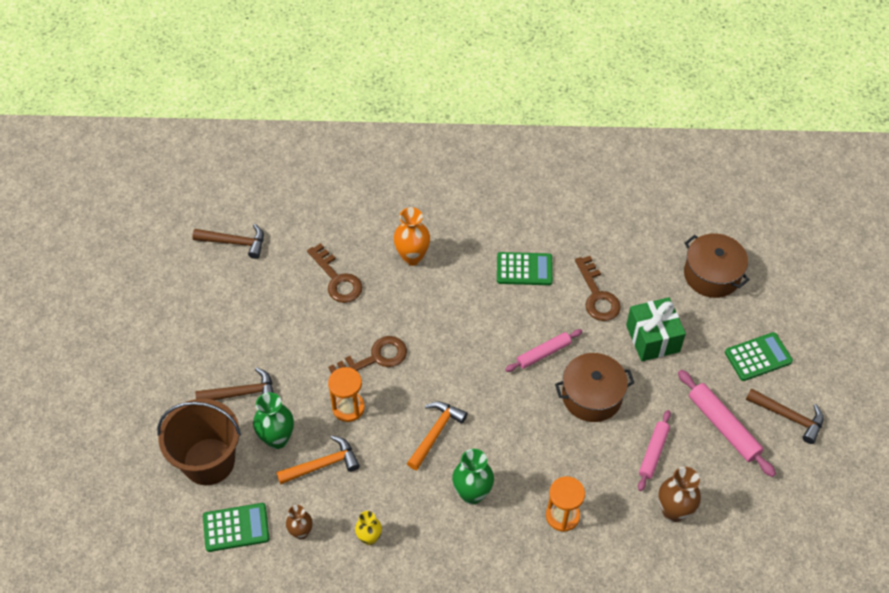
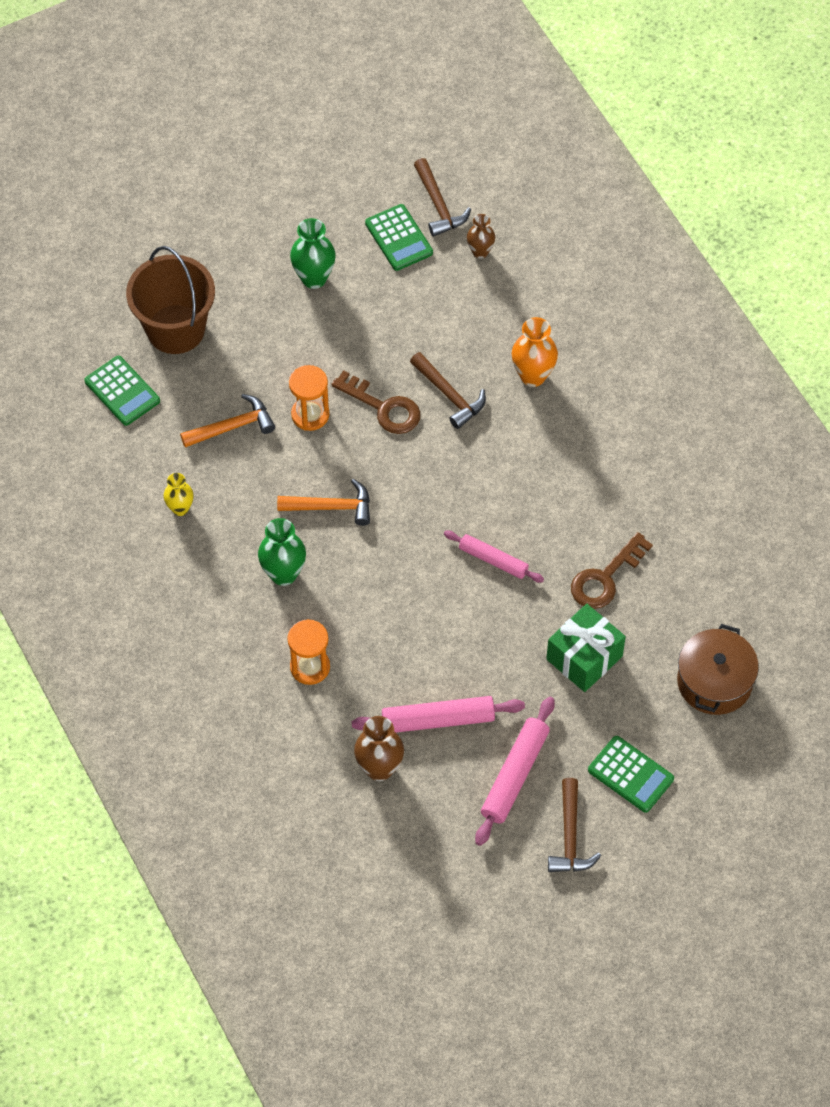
camera: 60 degrees right, 5 degrees up
brown hammer [195,367,273,400] -> brown hammer moved to [410,352,486,429]
green vase [253,392,294,449] -> green vase moved to [290,218,336,289]
orange hammer [276,436,360,485] -> orange hammer turned 60 degrees counterclockwise [180,394,275,448]
brown vase [286,505,313,540] -> brown vase moved to [467,214,495,259]
brown key [307,243,362,303] -> none
green calculator [497,252,553,285] -> green calculator moved to [365,204,433,271]
brown pot [555,353,634,422] -> none
pink rolling pin [638,410,671,491] -> pink rolling pin [352,696,525,733], size x1.50

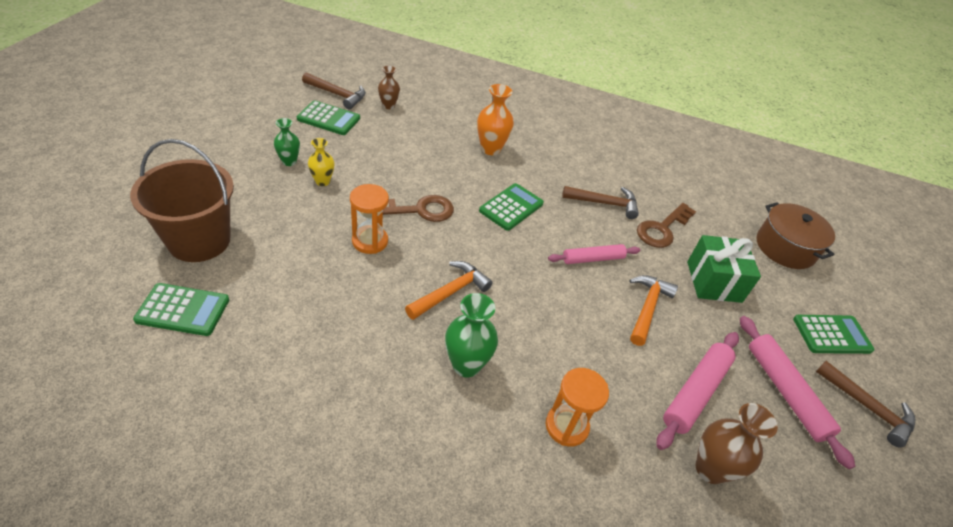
camera: 50 degrees left, 15 degrees down
yellow vase [163,473,194,516] -> yellow vase moved to [308,138,334,186]
orange hammer [180,394,275,448] -> orange hammer moved to [629,275,678,346]
green vase [290,218,336,289] -> green vase [274,118,300,166], size x0.64
brown hammer [410,352,486,429] -> brown hammer moved to [562,186,639,219]
brown key [571,532,653,609] -> brown key turned 45 degrees clockwise [637,203,696,248]
none -> green calculator [479,183,544,231]

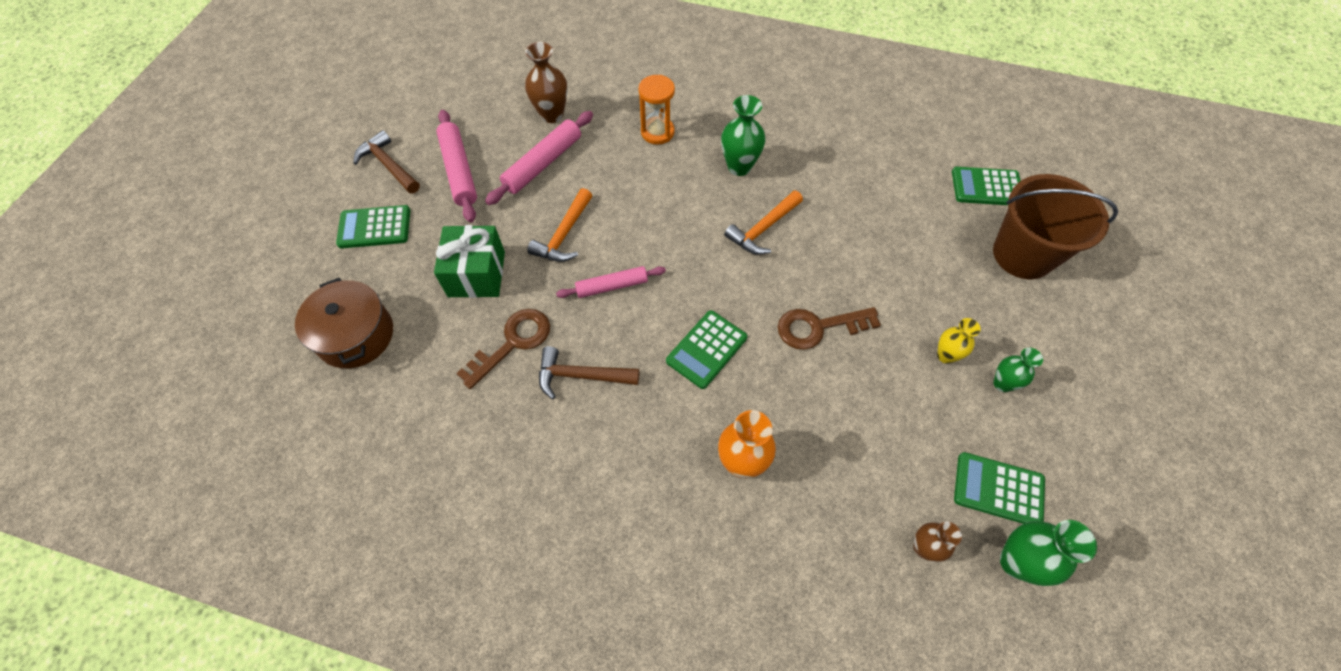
camera: 175 degrees left, 15 degrees up
brown hammer [302,72,366,109] -> green vase [1000,520,1097,586]
orange hourglass [350,184,389,254] -> none

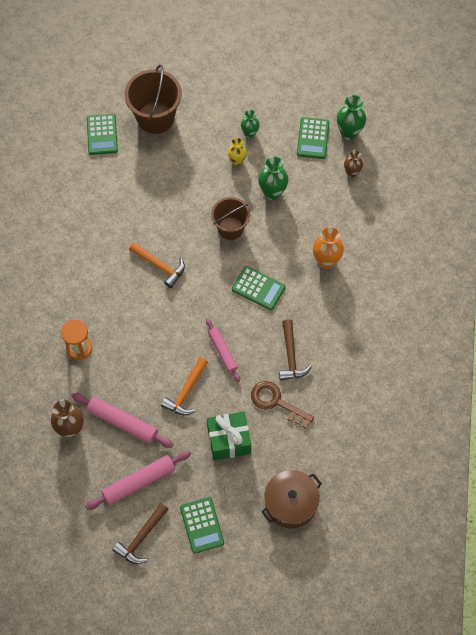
camera: 100 degrees left, 5 degrees up
orange hammer [527,188,592,262] -> orange hammer turned 105 degrees clockwise [161,357,208,416]
green vase [721,95,765,176] -> green vase moved to [258,156,288,200]
brown key [778,307,881,350] -> brown bucket [211,197,250,240]

